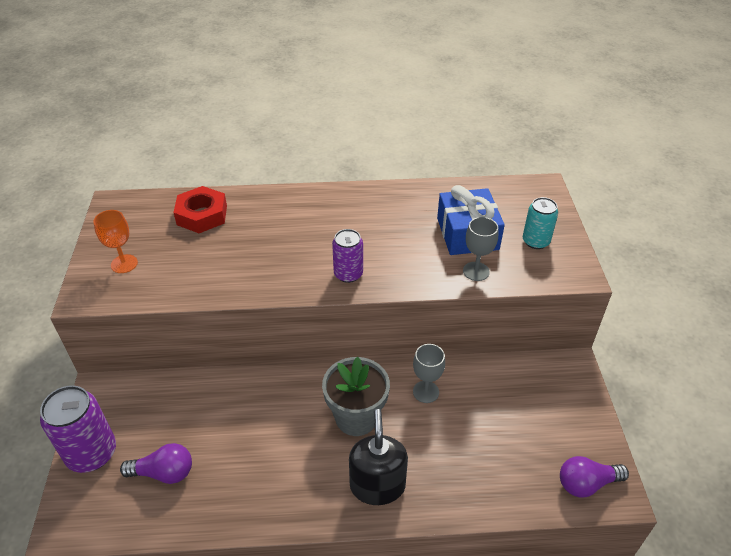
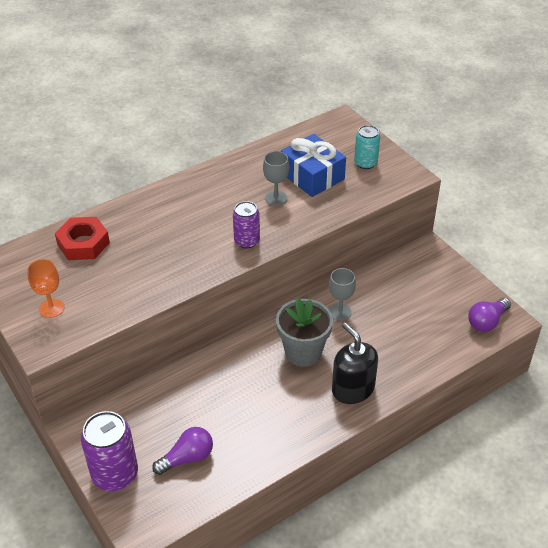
camera: 30 degrees left, 0 degrees up
grey goblet [463,217,498,281] -> grey goblet moved to [263,151,289,206]

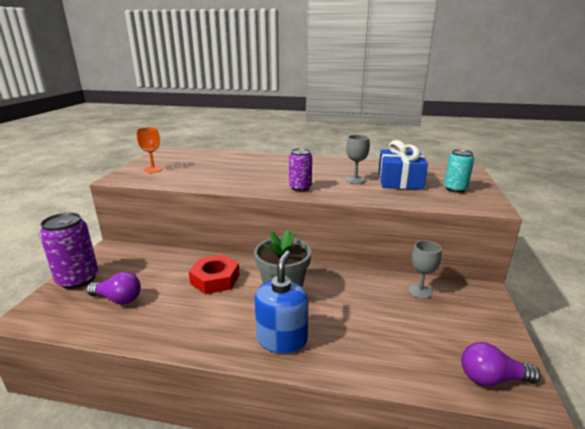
camera: 45 degrees right, 20 degrees down
red nut [55,217,110,260] -> red nut moved to [189,255,239,294]
grey goblet [329,268,356,321] -> grey goblet moved to [408,240,441,299]
black soap dispenser [332,322,378,404] -> blue soap dispenser [254,251,308,354]

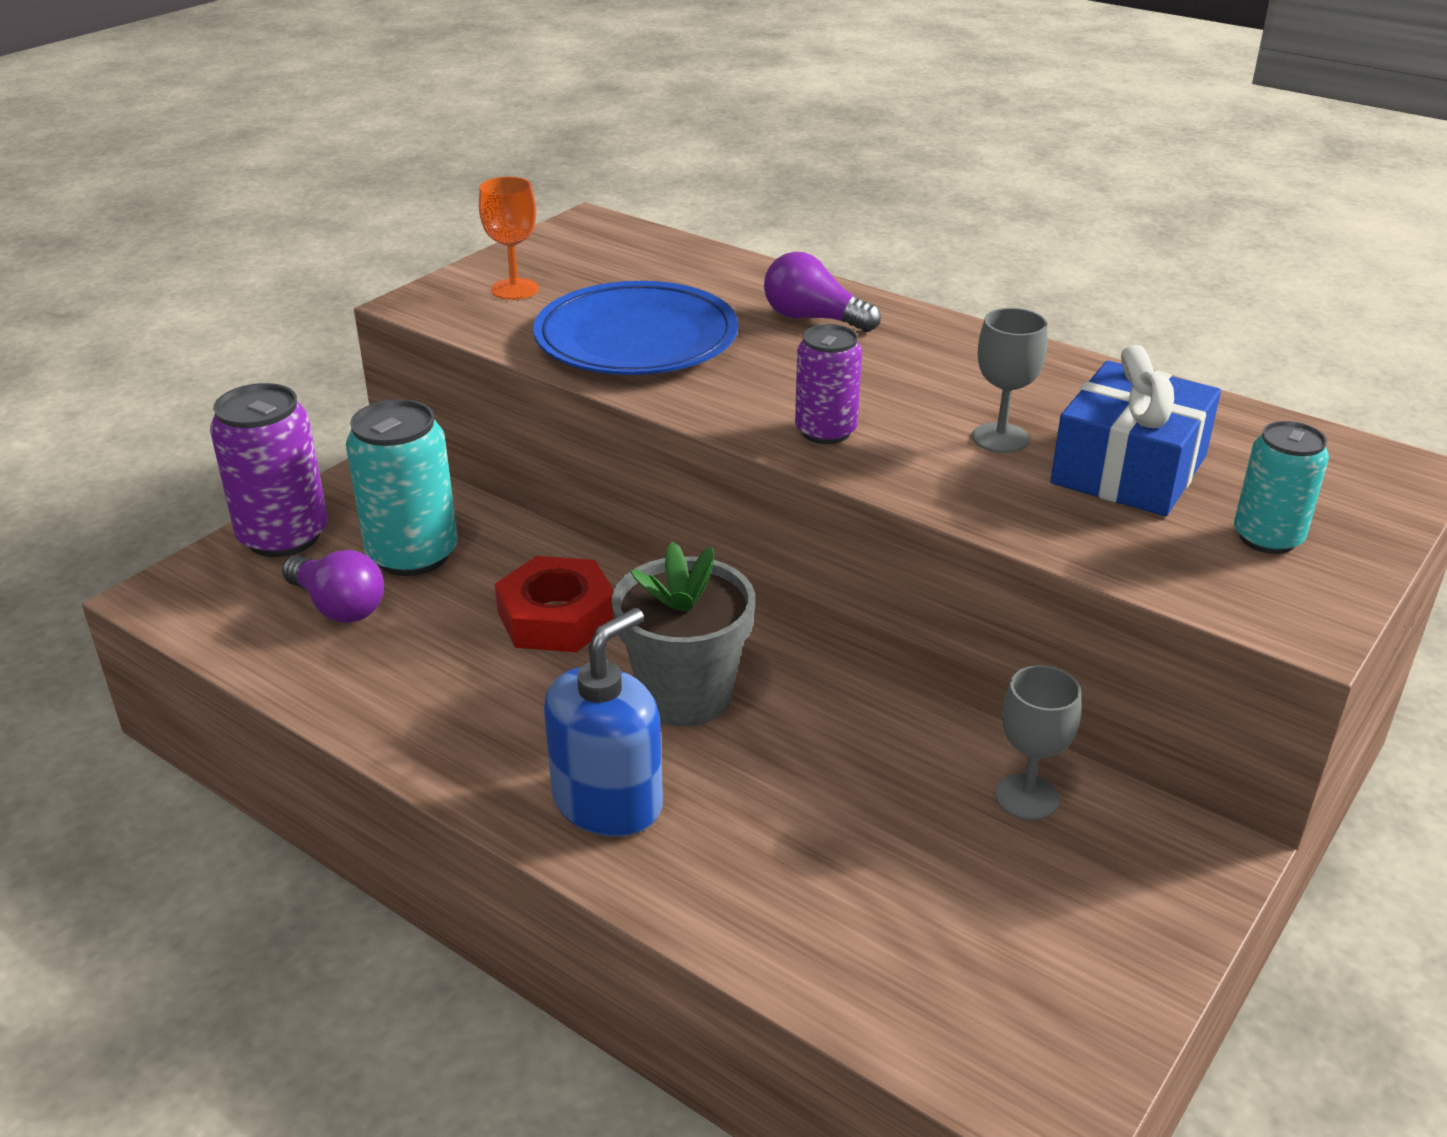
camera: 25 degrees right, 10 degrees up
purple light bulb [461,342,541,386] -> purple light bulb moved to [764,252,881,332]
none -> turquoise can [346,399,458,576]
none -> blue plate [533,281,738,375]

